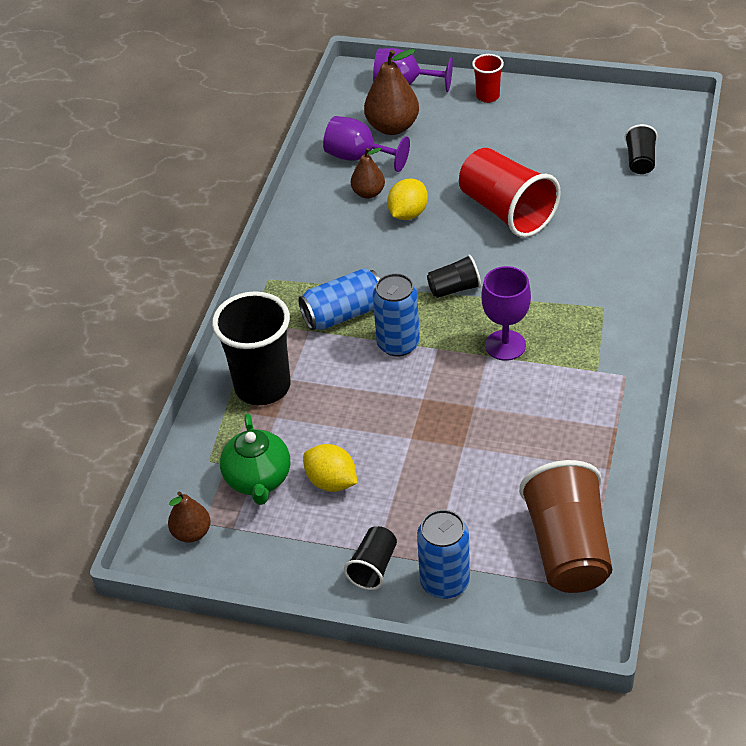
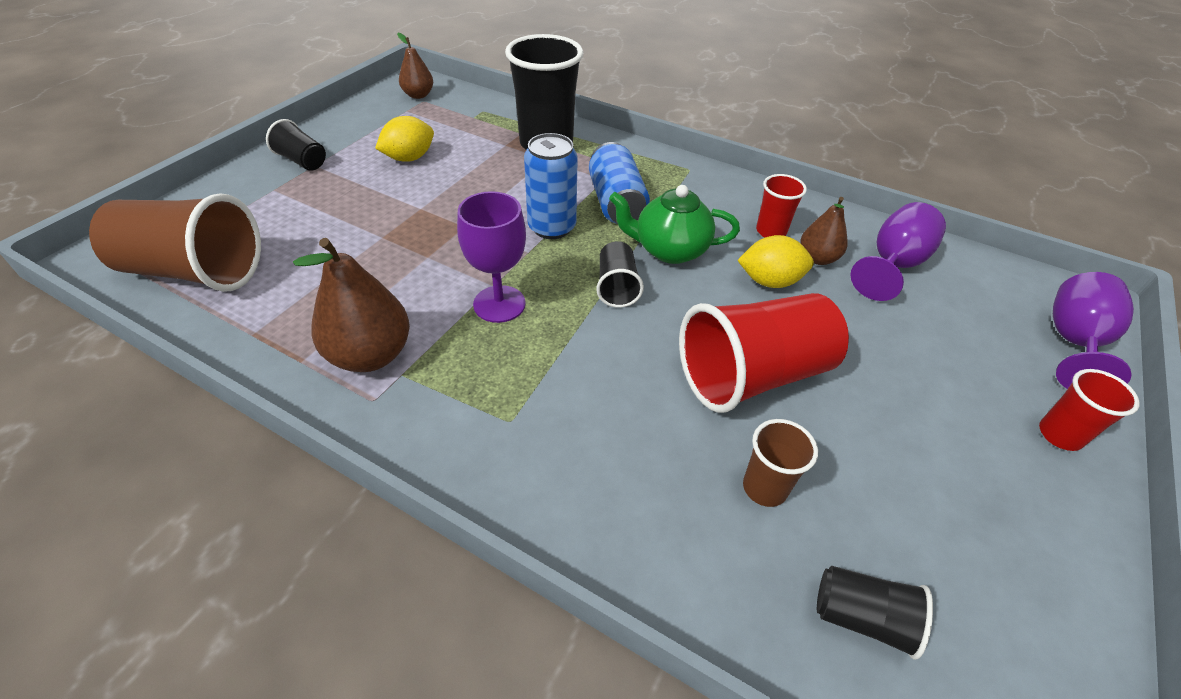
camera: 100 degrees right, 0 degrees up
green teapot [220,414,290,505] -> green teapot moved to [609,185,740,264]
brown pear [364,49,419,135] -> brown pear moved to [293,238,410,372]
yellow lemon [387,179,428,220] -> yellow lemon turned 45 degrees counterclockwise [737,235,814,288]
blue can [417,510,470,599] -> none
none -> brown cup [743,419,818,507]
none -> red cup [756,174,807,237]

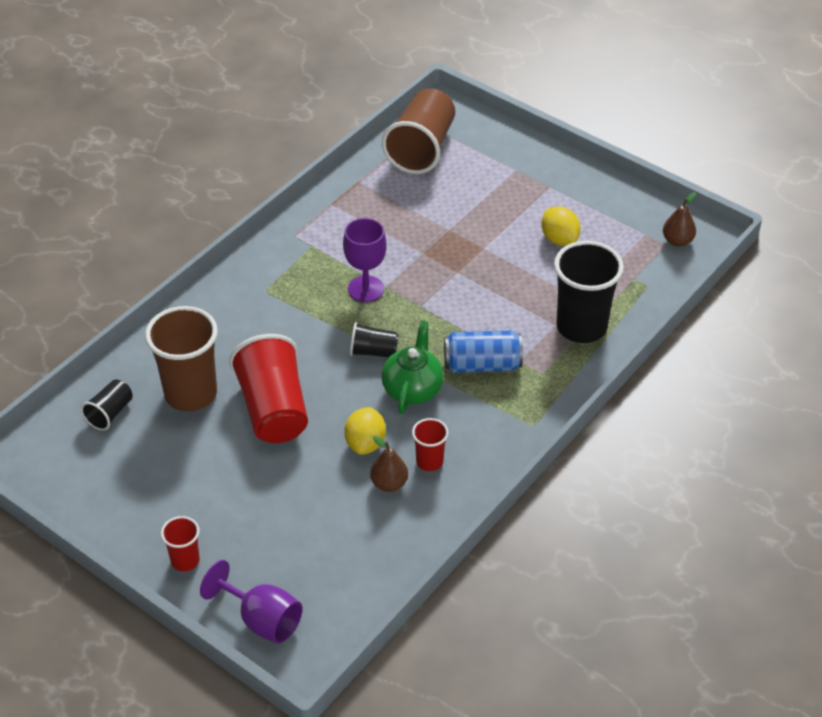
camera: 100 degrees right, 0 degrees up
black cup [266,119,326,170] -> none
brown pear [293,238,410,372] -> none
blue can [524,133,578,239] -> none
brown cup [743,419,818,507] -> brown cup [145,306,218,411], size x2.01
purple goblet [851,202,946,301] -> none

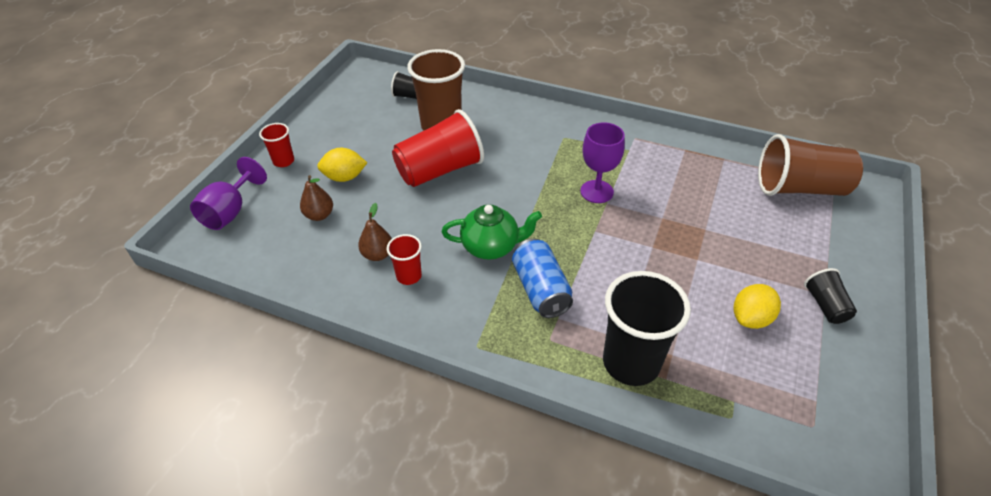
camera: 75 degrees right, 0 degrees up
yellow lemon [344,407,386,455] -> yellow lemon moved to [317,148,367,182]
black cup [350,322,399,357] -> black cup moved to [804,268,857,324]
brown pear [663,193,696,247] -> brown pear moved to [300,175,333,221]

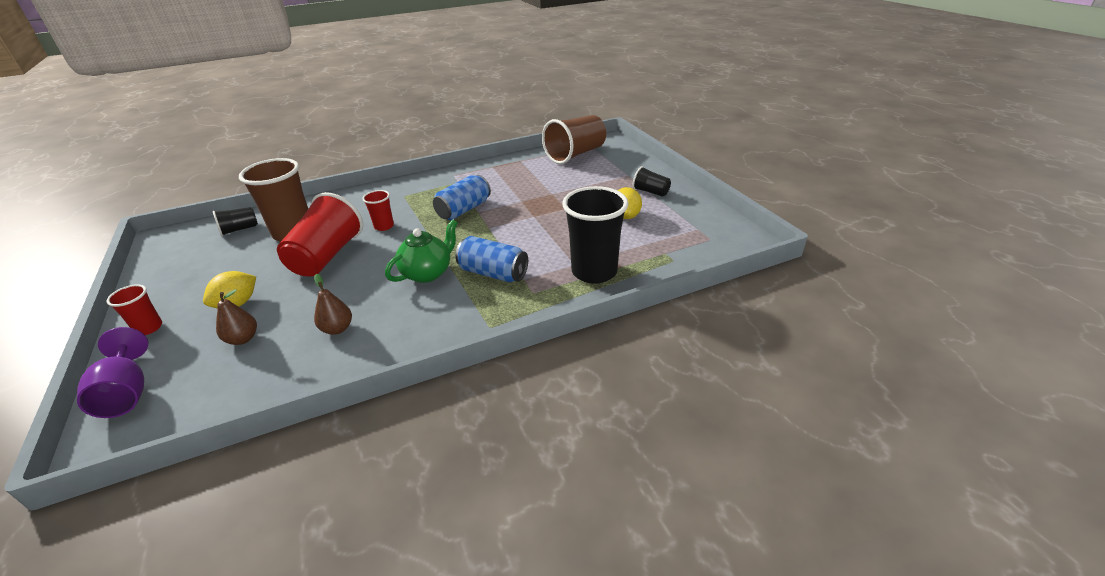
camera: 45 degrees left, 10 degrees down
red cup [387,234,422,285] -> red cup moved to [362,190,394,231]
purple goblet [580,122,625,203] -> blue can [433,175,491,220]

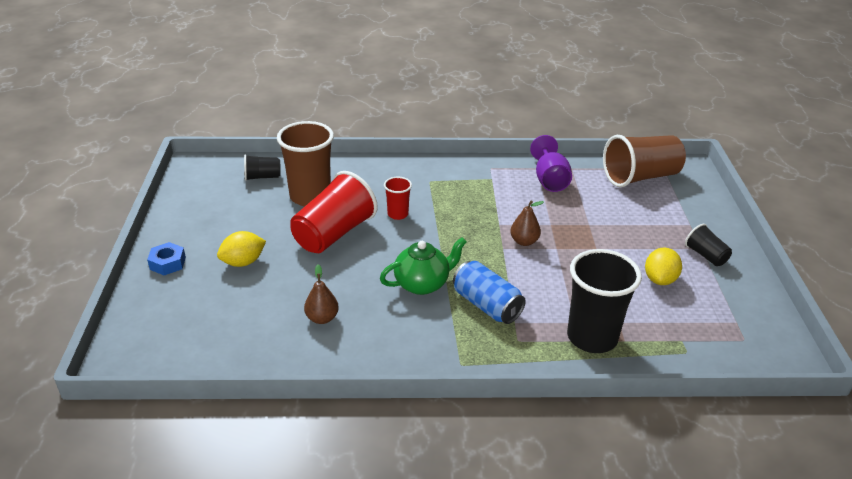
camera: 20 degrees right, 0 degrees up
purple goblet [77,327,148,418] -> purple goblet moved to [530,135,572,192]
red cup [107,284,162,335] -> blue nut [147,242,186,275]
brown pear [216,289,257,345] -> brown pear moved to [510,200,544,246]
blue can [433,175,491,220] -> none

